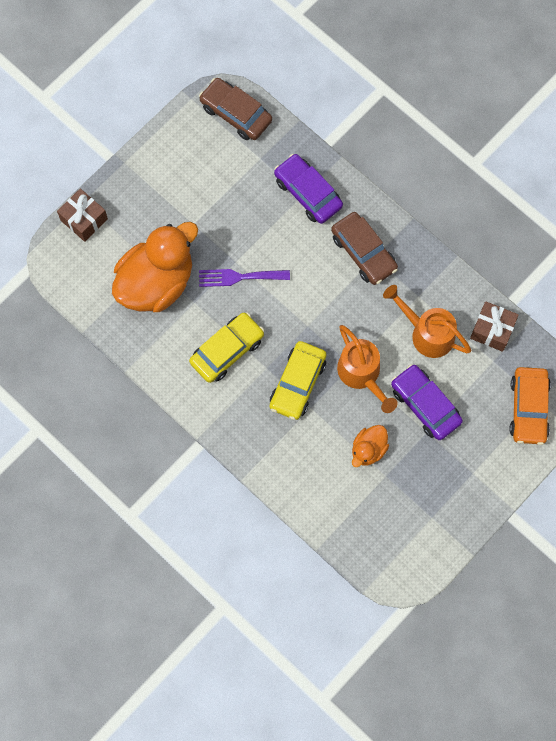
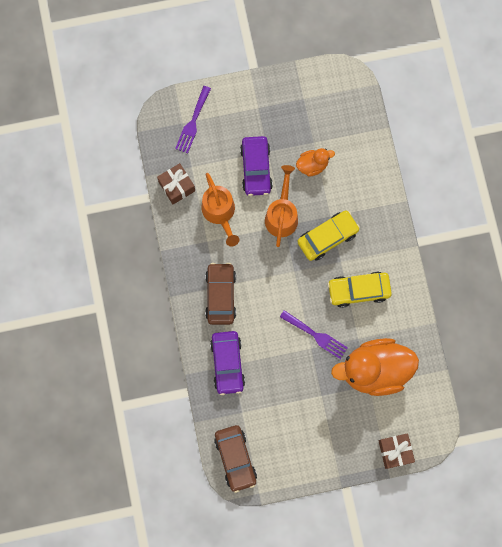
camera: 145 degrees left, 5 degrees up
orange car [509,367,551,445] -> purple fork [175,86,211,153]

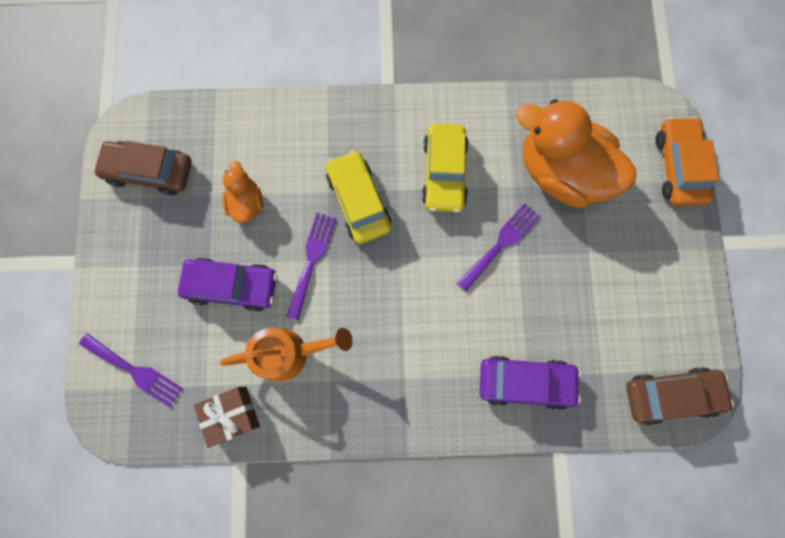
camera: 80 degrees left, 0 degrees up
brown car [205,263,236,325] -> brown car moved to [93,141,192,196]
orange watering can [265,165,298,247] -> purple fork [286,212,336,320]
orange duck [331,338,419,396] -> orange duck turned 120 degrees clockwise [516,99,636,208]
brown gift [379,433,415,469] -> orange car [655,116,719,206]

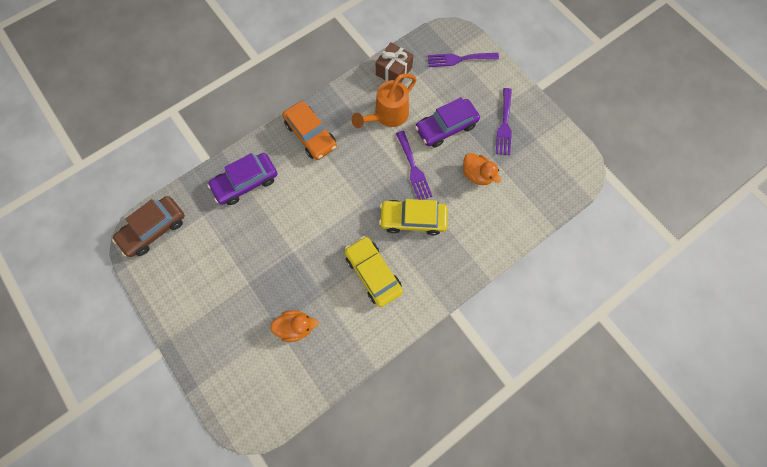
camera: 145 degrees right, 5 degrees down
brown car [93,141,192,196] -> none
yellow car [326,150,391,244] -> yellow car turned 150 degrees clockwise [379,199,448,236]
purple fork [457,203,540,291] -> purple fork moved to [496,88,512,155]
orange duck [516,99,636,208] -> orange duck [270,310,318,342], size x0.47
orange car [655,116,719,206] -> orange car moved to [282,101,337,160]

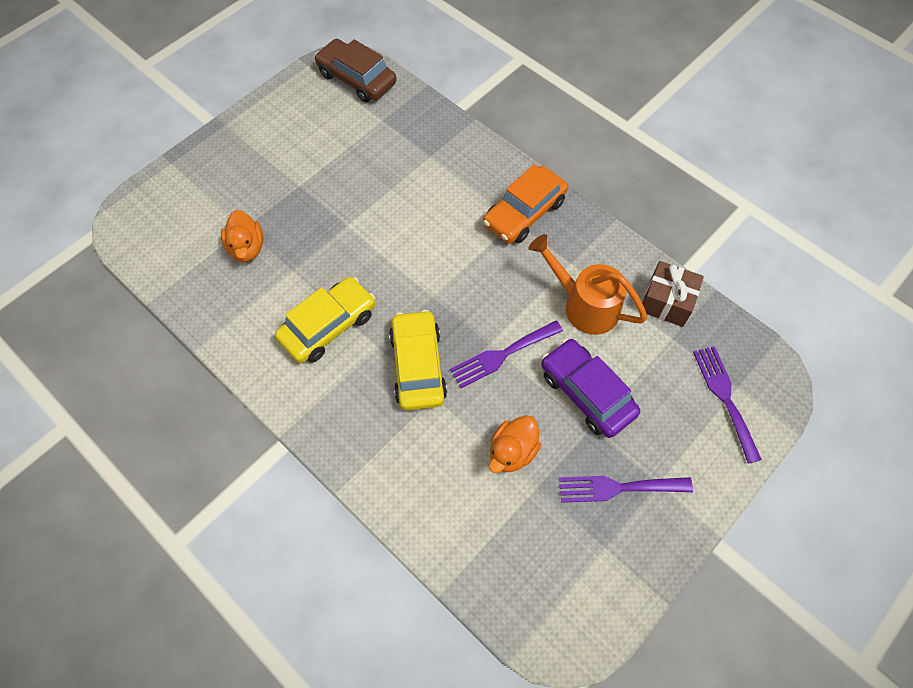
camera: 80 degrees right, 10 degrees down
purple car [208,153,277,205] -> none

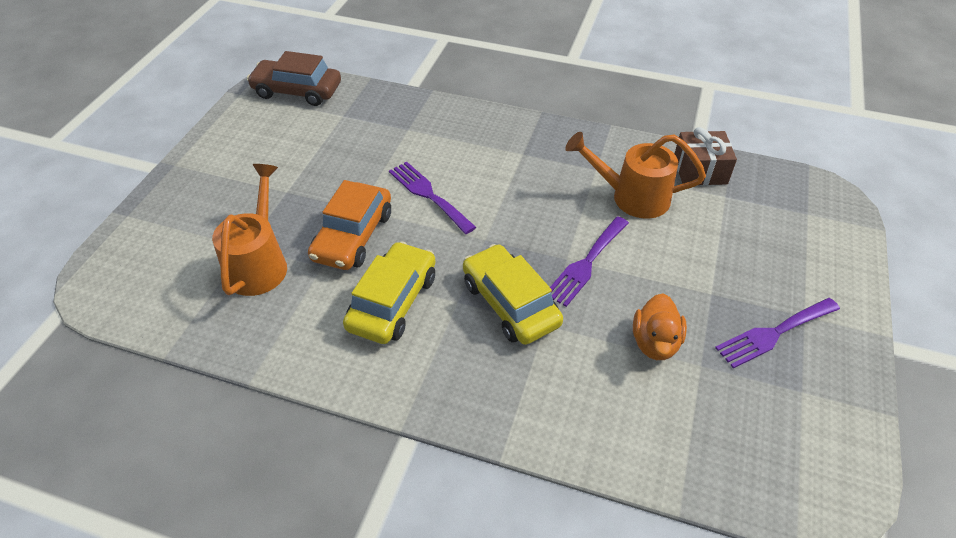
camera: 25 degrees left, 15 degrees down
orange duck [221,210,263,262] -> orange watering can [212,164,287,296]
orange car [483,164,568,243] -> orange car moved to [308,180,391,270]
purple car [541,338,640,438] -> none
purple fork [693,346,762,464] -> purple fork moved to [389,162,476,234]

